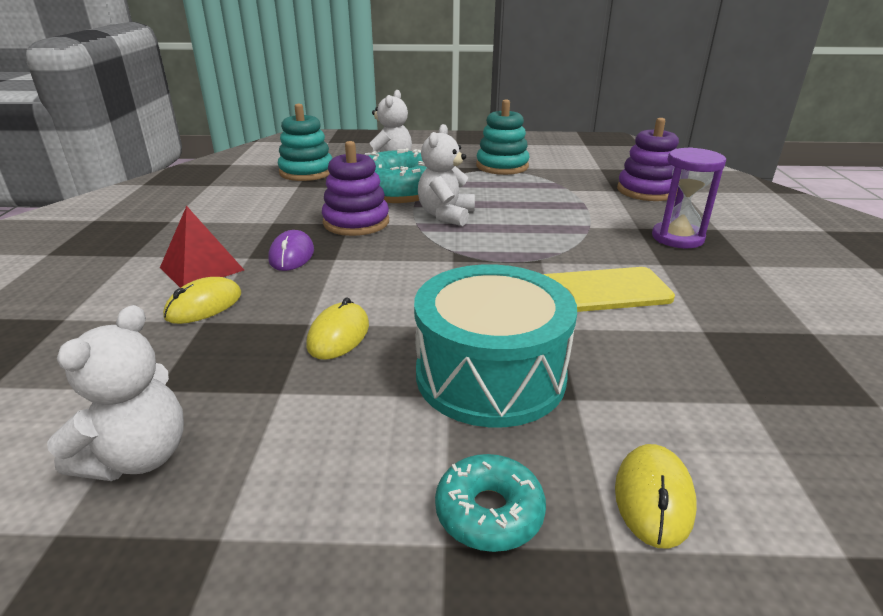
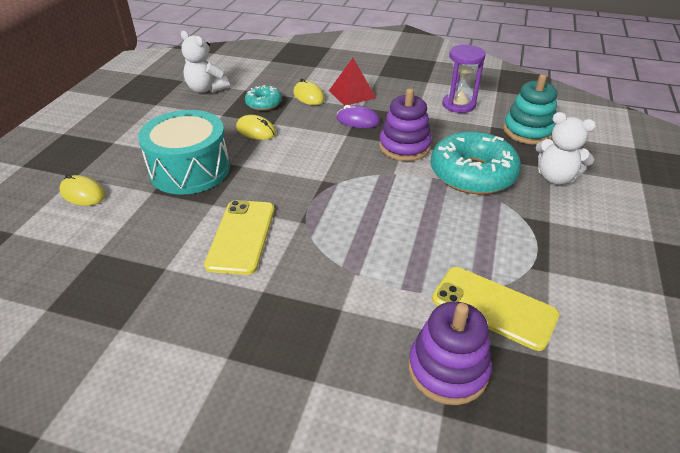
camera: 105 degrees right, 10 degrees up
white teddy bear [418,124,475,226] -> none
turquoise donut [435,454,546,552] -> turquoise donut moved to [245,85,282,111]
turquoise stacking toy [476,99,529,175] -> none
purple hourglass [652,147,726,248] -> purple hourglass moved to [442,45,486,113]
none -> yellow phone [432,267,559,351]

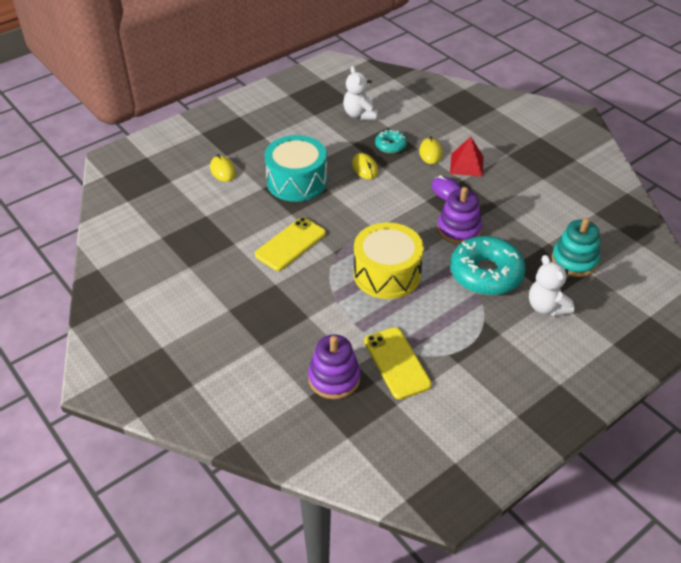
camera: 35 degrees right, 5 degrees up
purple hourglass [442,45,486,113] -> none
none -> yellow drum [353,223,424,299]

